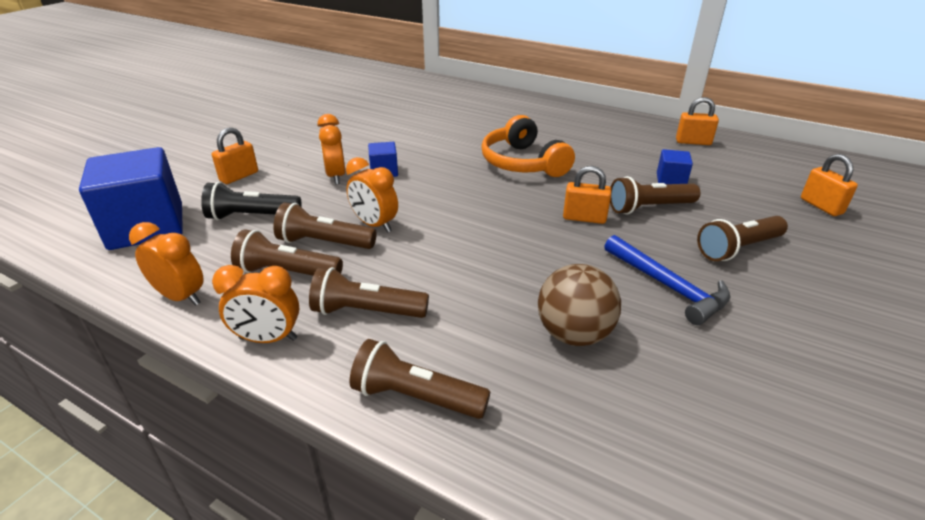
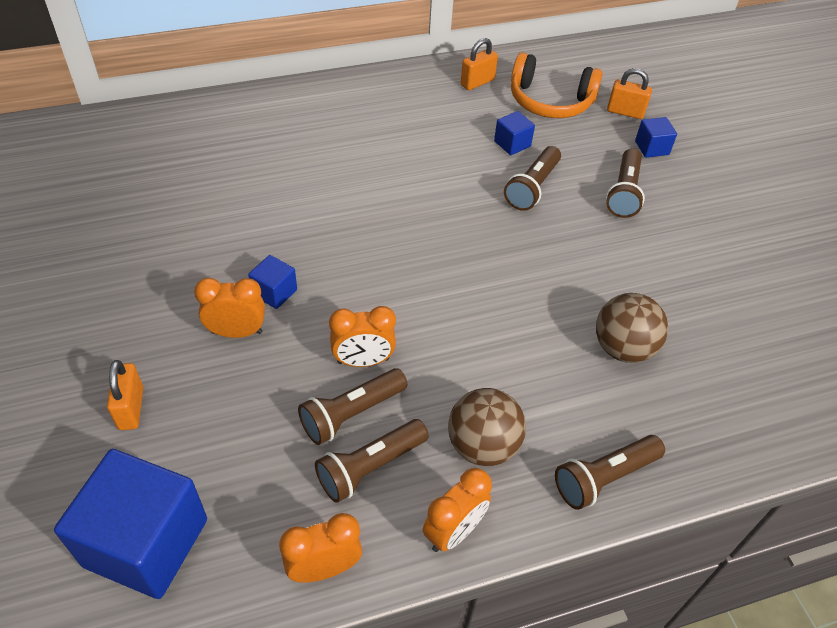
camera: 50 degrees left, 15 degrees up
black flashlight [201,182,301,220] -> none
brown flashlight [309,267,429,318] -> brown ball [448,388,526,466]
orange clock [317,114,345,185] -> orange clock turned 150 degrees clockwise [194,278,265,338]
orange headphones [481,115,575,177] -> orange headphones moved to [511,52,603,118]
orange padlock [563,166,611,224] -> none
blue hammer [604,235,730,325] -> none
none -> blue cube [635,117,677,158]

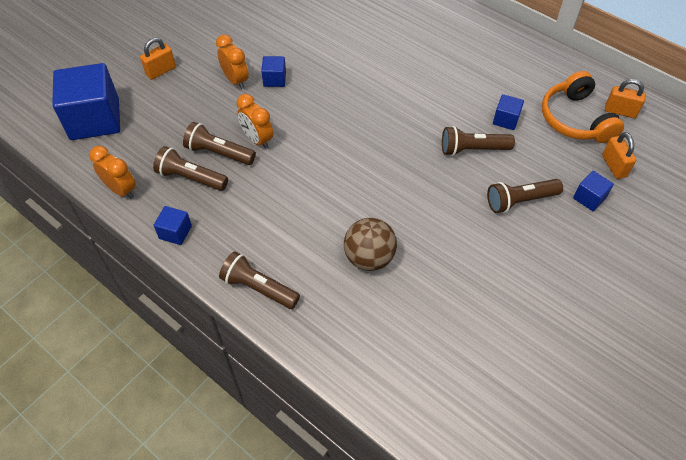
camera: 60 degrees right, 5 degrees up
orange clock [423,468,492,552] -> blue cube [154,206,192,245]
brown ball [448,388,526,466] -> none
orange padlock [461,38,498,90] -> orange padlock moved to [605,79,646,118]

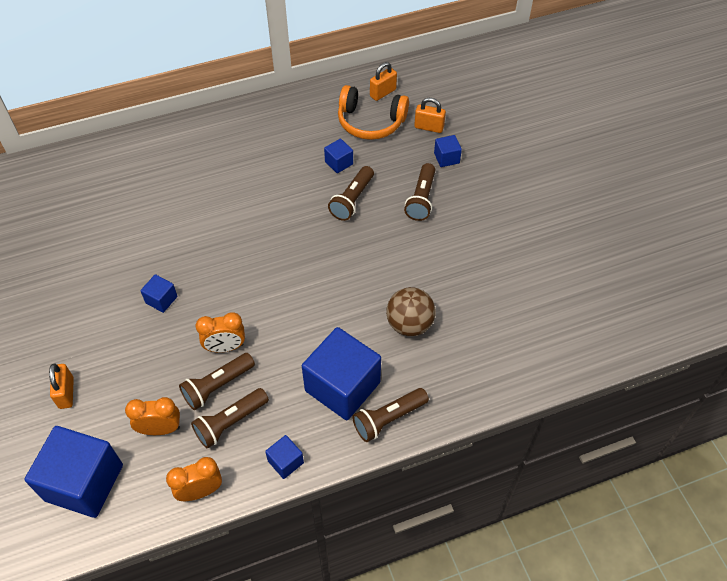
camera: 60 degrees left, 0 degrees up
orange clock [216,34,249,89] -> orange clock moved to [125,397,180,435]
none -> blue cube [302,327,381,420]

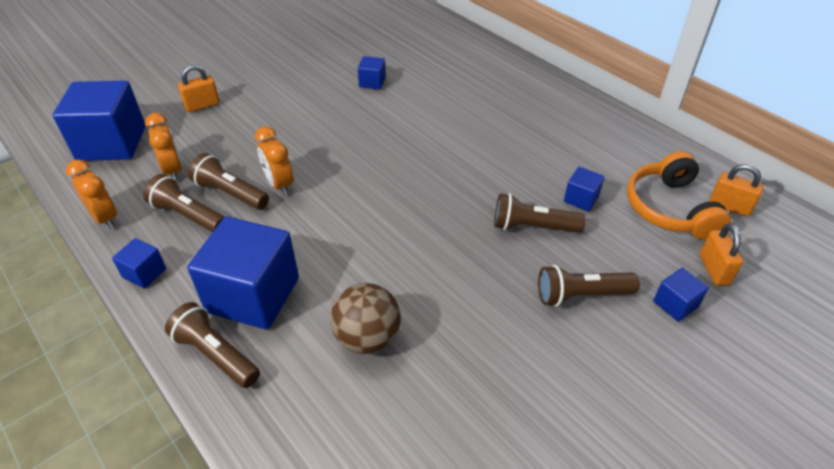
camera: 70 degrees right, 10 degrees down
blue cube [141,274,177,313] -> blue cube moved to [358,56,386,90]

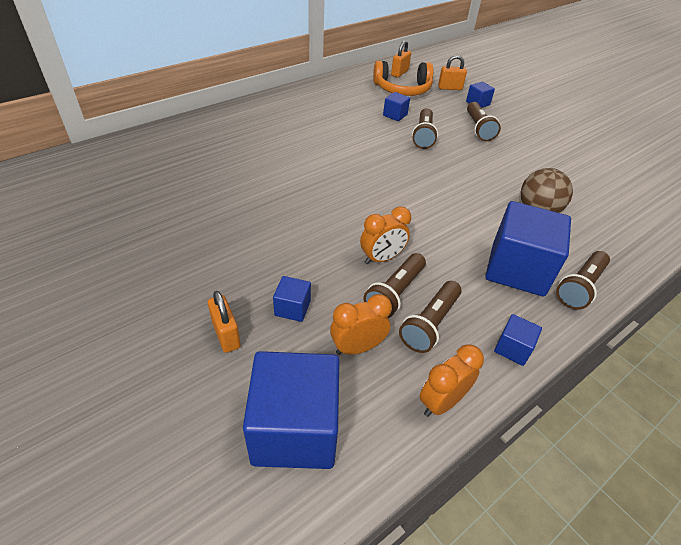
camera: 90 degrees left, 0 degrees up
blue cube [358,56,386,90] -> blue cube moved to [273,276,311,322]

